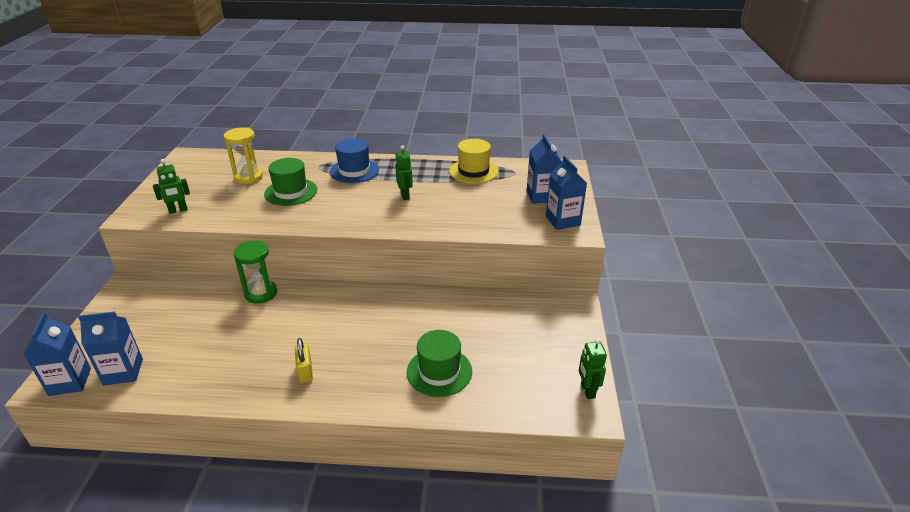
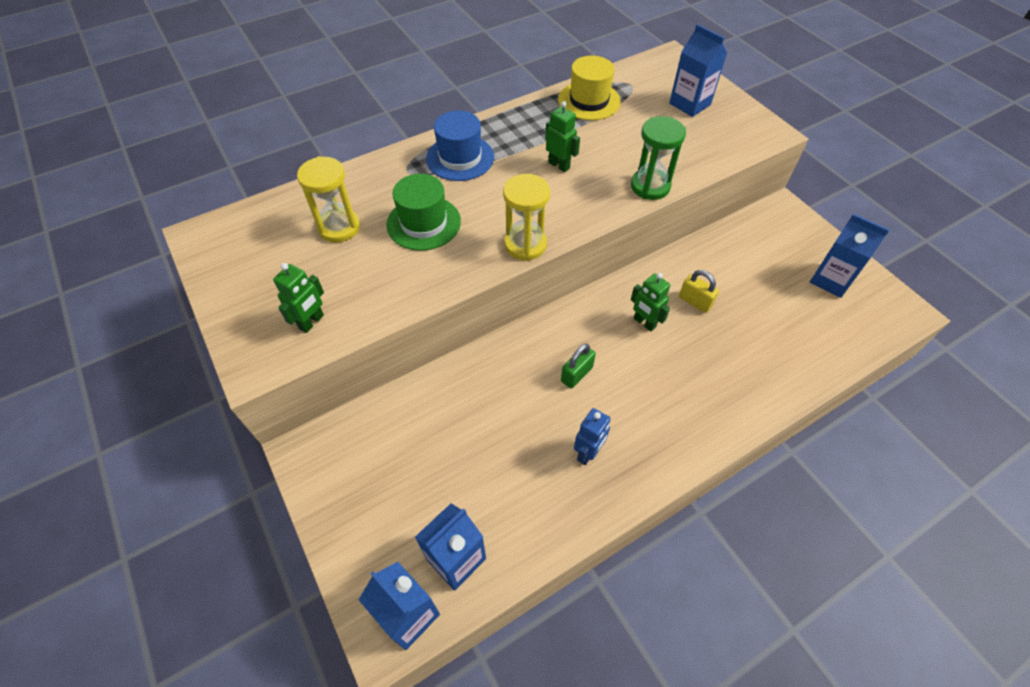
camera: 35 degrees left, 20 degrees up
green hourglass [233,240,277,304] -> green hourglass moved to [631,116,686,200]
yellow padlock [295,338,313,383] -> yellow padlock moved to [679,270,719,313]
green hat [407,330,472,397] -> none
blue carton [546,156,587,230] -> blue carton moved to [810,214,889,298]
green robot [579,339,607,399] -> green robot moved to [631,273,670,332]
none -> yellow hourglass [503,174,550,261]
none -> green padlock [561,343,596,388]
none -> blue robot [574,408,610,465]

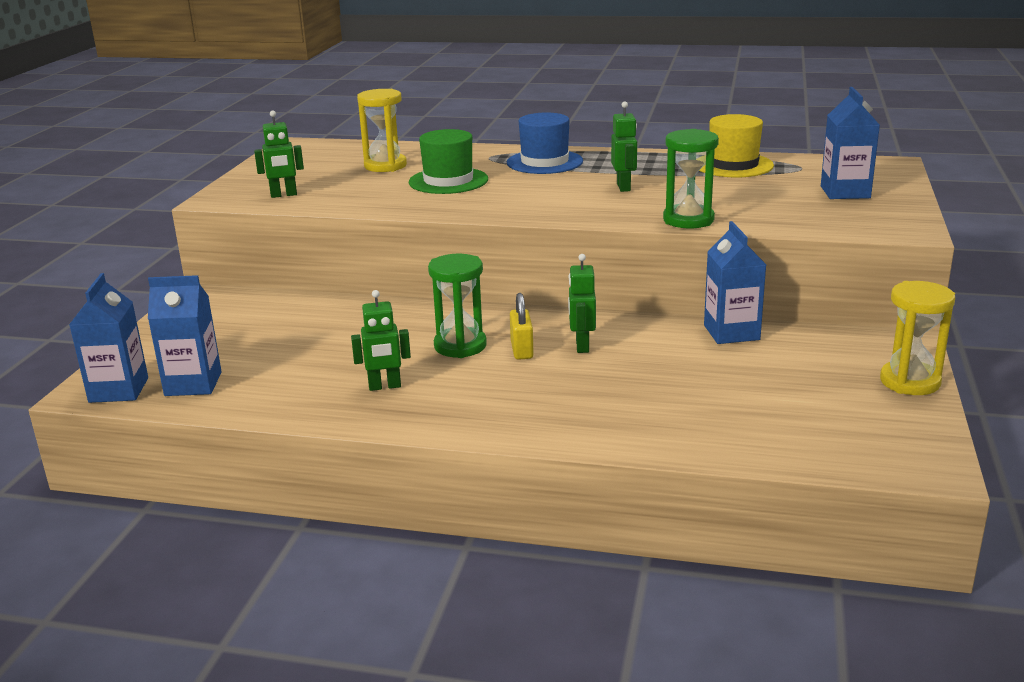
camera: 45 degrees right, 30 degrees down
yellow hourglass [503,174,550,261] -> yellow hourglass moved to [880,281,955,395]
green padlock [561,343,596,388] -> green hourglass [428,254,487,358]
blue robot [574,408,610,465] -> green robot [351,290,411,391]
yellow padlock [679,270,719,313] -> yellow padlock moved to [510,293,534,360]
blue carton [810,214,889,298] -> blue carton moved to [704,221,766,344]

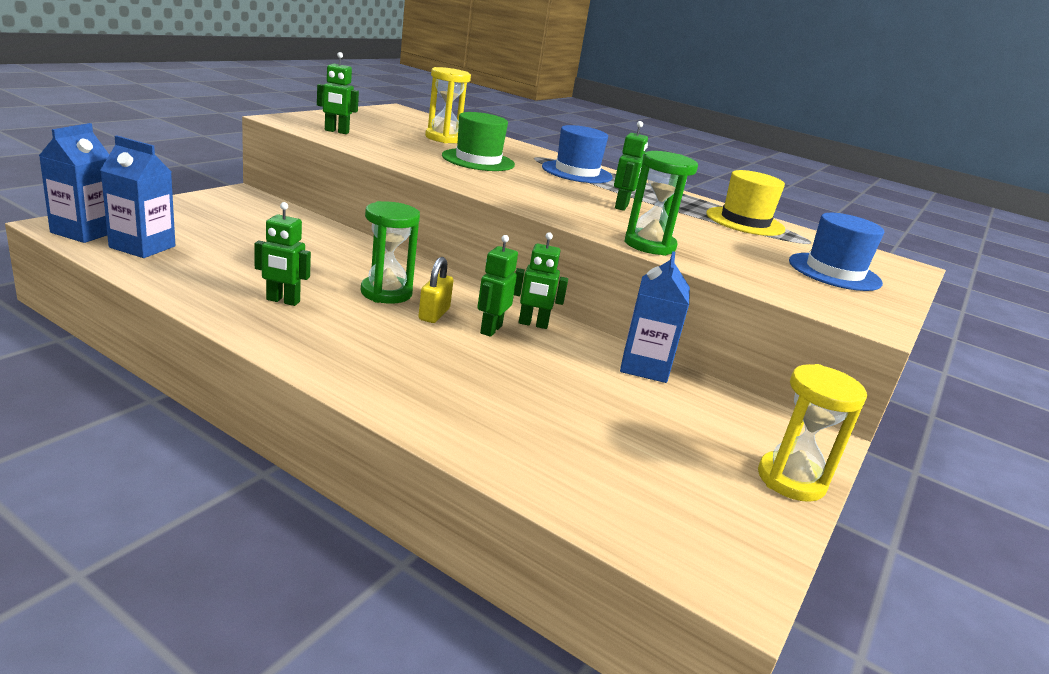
camera: 15 degrees right, 0 degrees up
blue carton [821,87,880,199] -> blue hat [789,213,884,291]
none -> green robot [514,232,568,329]

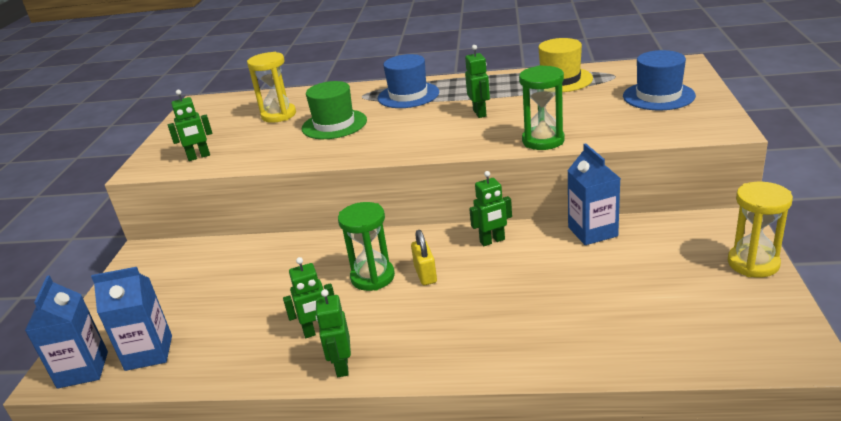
camera: 20 degrees left, 5 degrees up
green robot [477,235,518,337] -> green robot moved to [316,289,351,377]

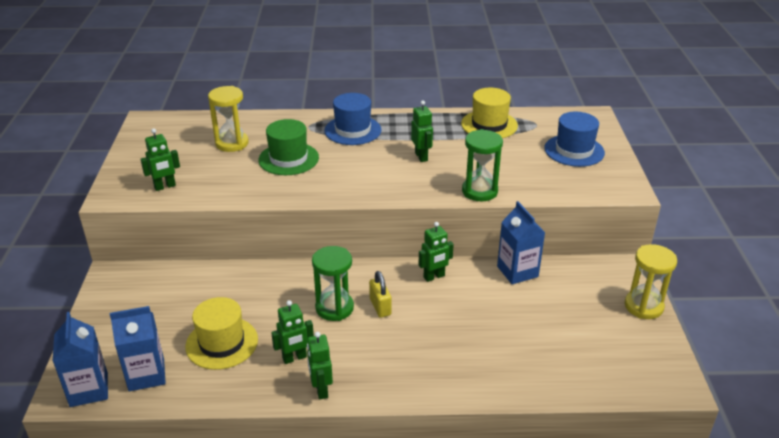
camera: 10 degrees left, 5 degrees up
none -> yellow hat [185,297,258,370]

